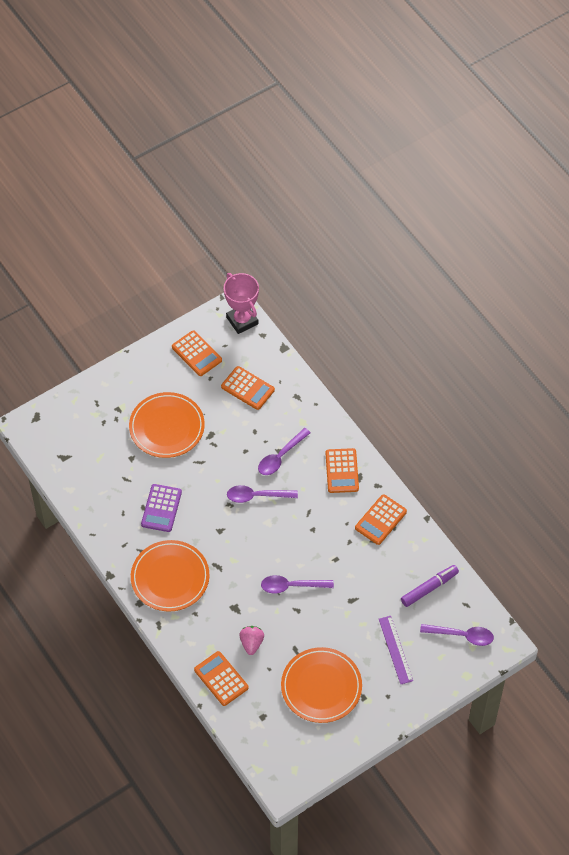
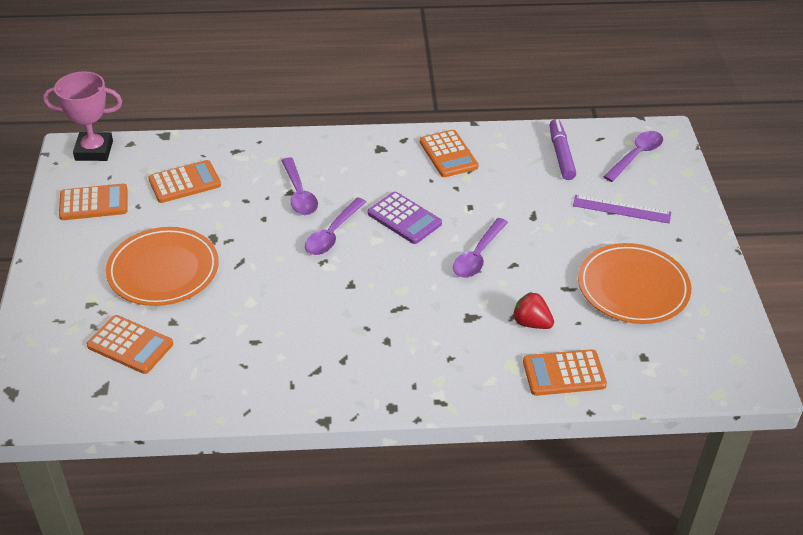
camera: 60 degrees left, 15 degrees down
orange plate [131,540,209,612] -> none
purple calculator [141,484,182,532] -> purple calculator moved to [368,192,442,244]
pink strawberry [239,626,264,655] -> red strawberry [513,292,554,329]
orange calculator [325,448,359,493] -> orange calculator moved to [87,315,173,374]

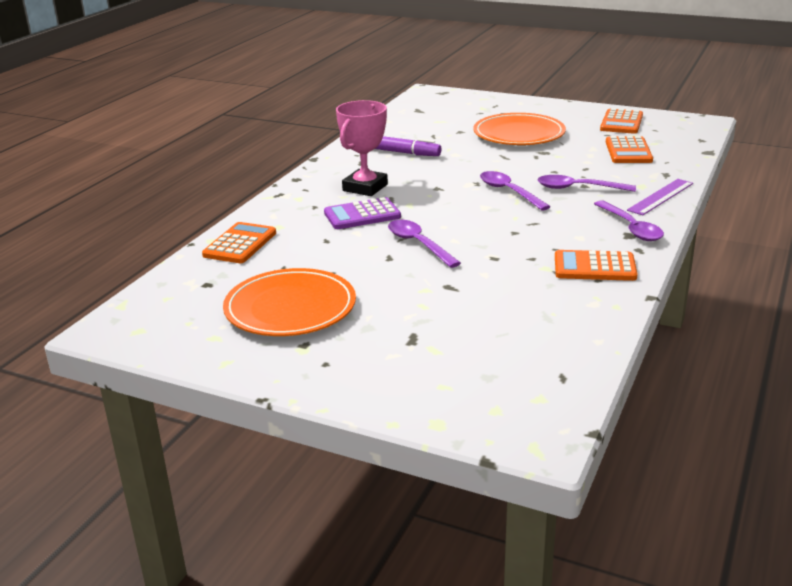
camera: 120 degrees right, 15 degrees down
pink trophy [43,71,122,161] -> pink trophy moved to [336,100,388,196]
orange calculator [87,315,173,374] -> none
purple calculator [368,192,442,244] -> purple calculator moved to [324,197,401,229]
red strawberry [513,292,554,329] -> none
purple marker [549,119,576,180] -> purple marker moved to [375,136,442,156]
purple ruler [573,195,671,224] -> purple ruler moved to [627,179,693,215]
purple spoon [603,131,663,182] -> purple spoon moved to [594,200,664,241]

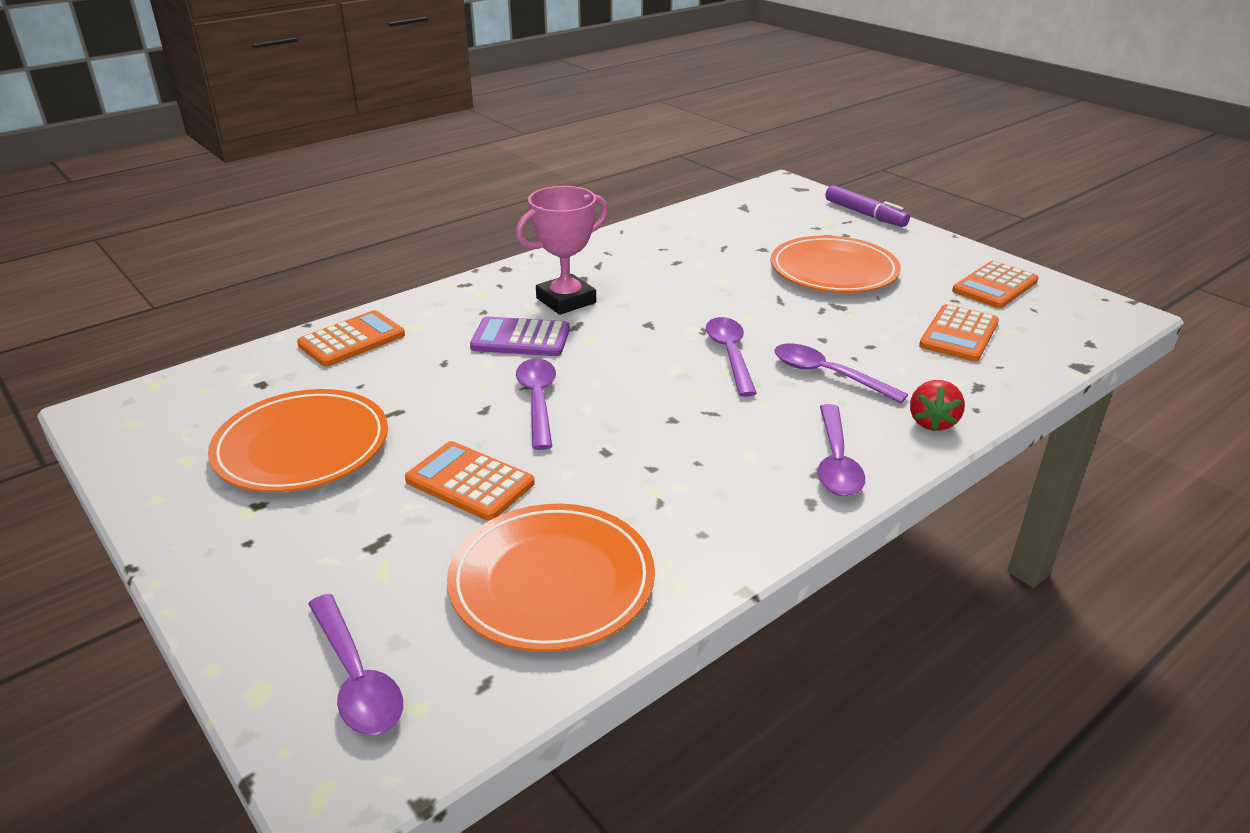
camera: 25 degrees right, 5 degrees up
purple marker [375,136,442,156] -> purple marker moved to [825,185,910,227]
orange calculator [555,250,638,281] -> orange calculator moved to [405,441,535,521]
purple ruler [627,179,693,215] -> red strawberry [910,380,965,431]
none -> purple spoon [308,594,403,735]
none -> orange plate [447,504,655,652]

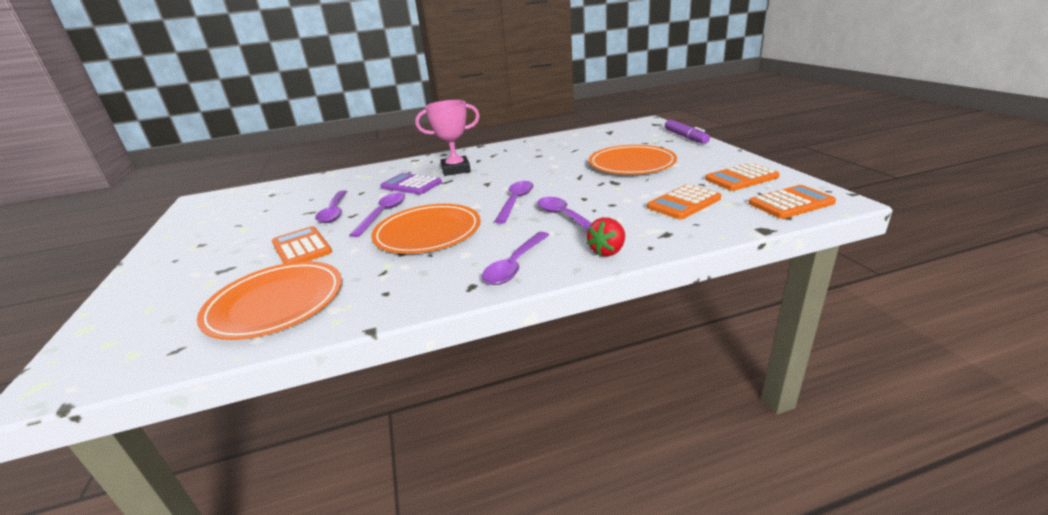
camera: 25 degrees right, 5 degrees down
orange plate [208,389,388,492] -> orange plate moved to [371,204,481,254]
orange calculator [297,310,405,367] -> orange calculator moved to [749,185,836,219]
purple spoon [308,594,403,735] -> purple spoon moved to [315,190,347,223]

